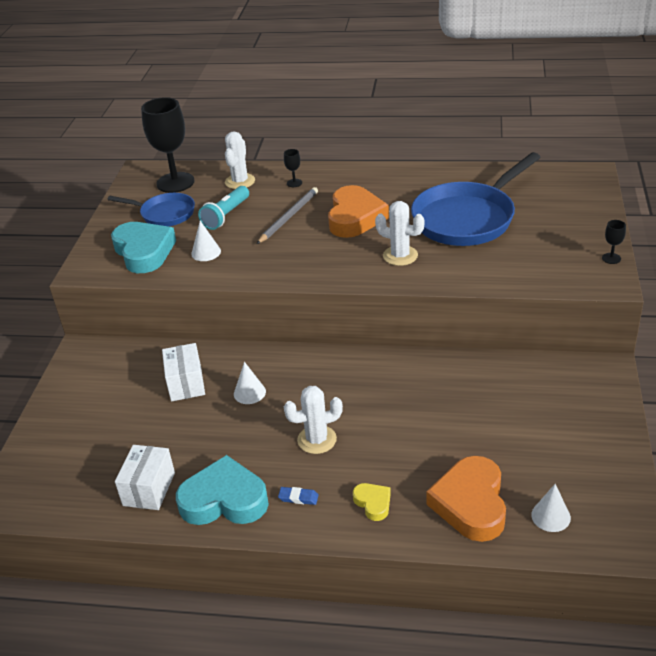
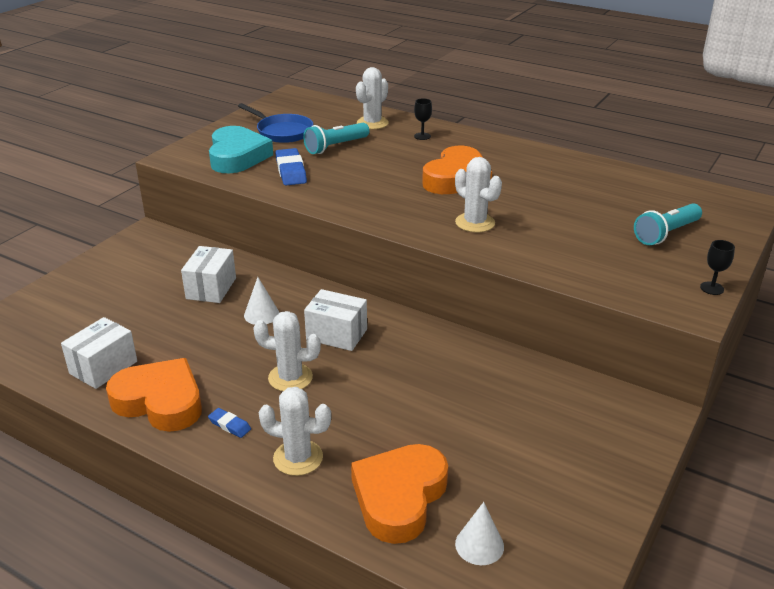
camera: 20 degrees right, 5 degrees down
black goblet [141,97,195,193] -> none
turquoise heart [176,455,269,525] -> orange heart [106,358,202,432]
white cone [191,221,221,261] -> blue eraser [275,148,307,185]
grey pencil [257,187,318,244] -> none
yellow heart [353,483,391,521] -> white cactus [259,387,331,476]
blue pan [411,152,541,246] -> none
none -> white box [304,289,367,351]
none -> turquoise flashlight [634,203,702,245]

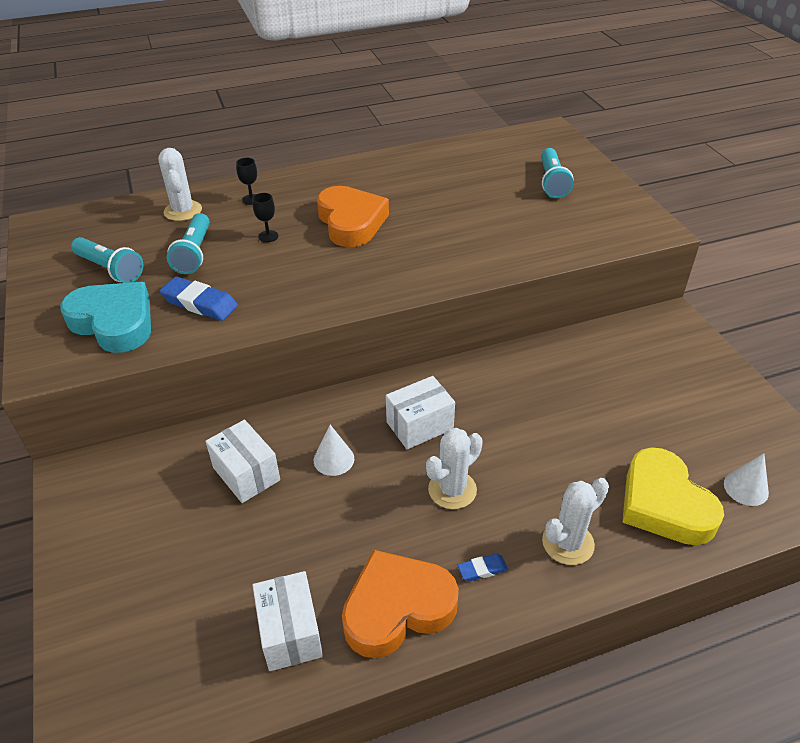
camera: 50 degrees left, 10 degrees up
blue pan [238,103,313,143] -> turquoise flashlight [71,237,143,283]
orange heart [351,444,448,544] -> yellow heart [622,447,724,545]
white cactus [455,157,502,232] -> none
black goblet [700,240,735,295] -> black goblet moved to [253,193,278,242]

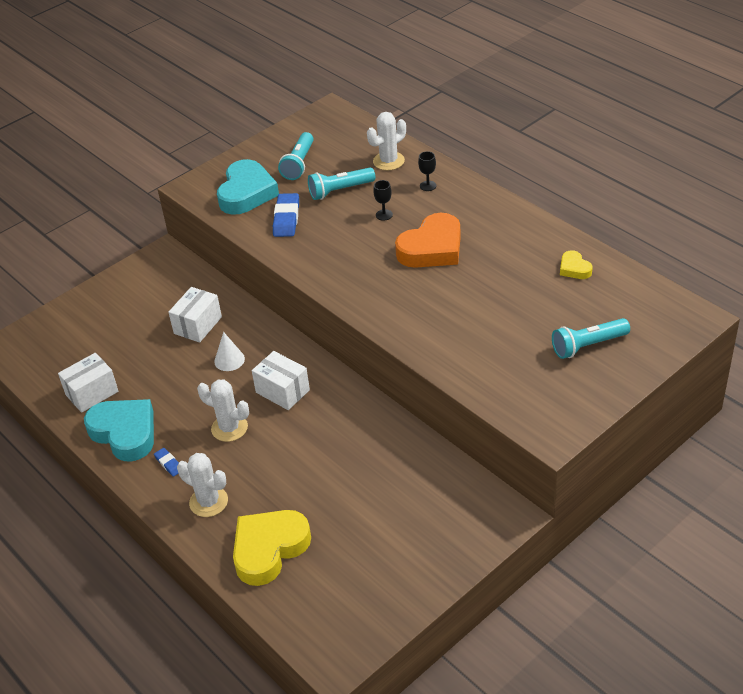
camera: 70 degrees right, 0 degrees up
orange heart [342,550,459,658] -> turquoise heart [84,399,154,462]
white cone [724,453,769,506] -> none
none -> yellow heart [560,250,592,279]

